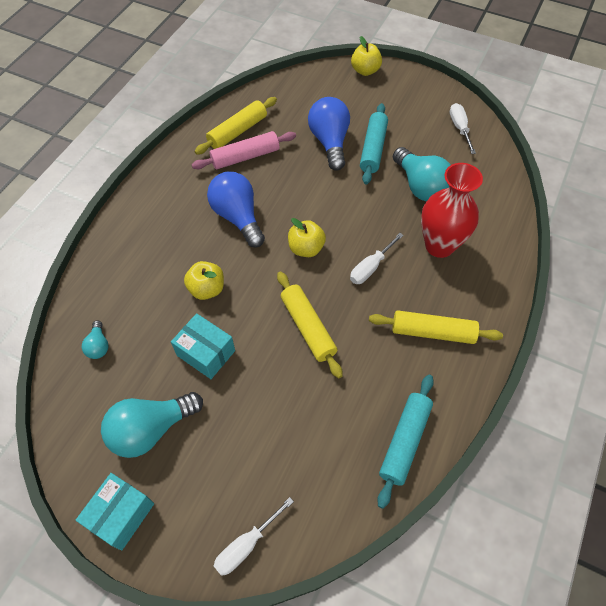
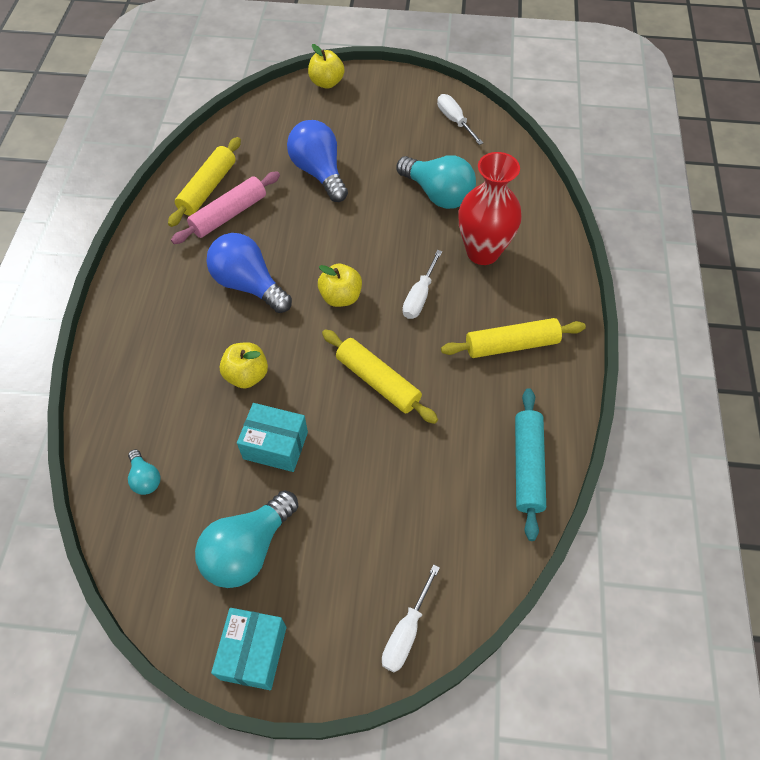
camera: 20 degrees left, 0 degrees up
turquoise rolling pin [360,103,388,184] -> none

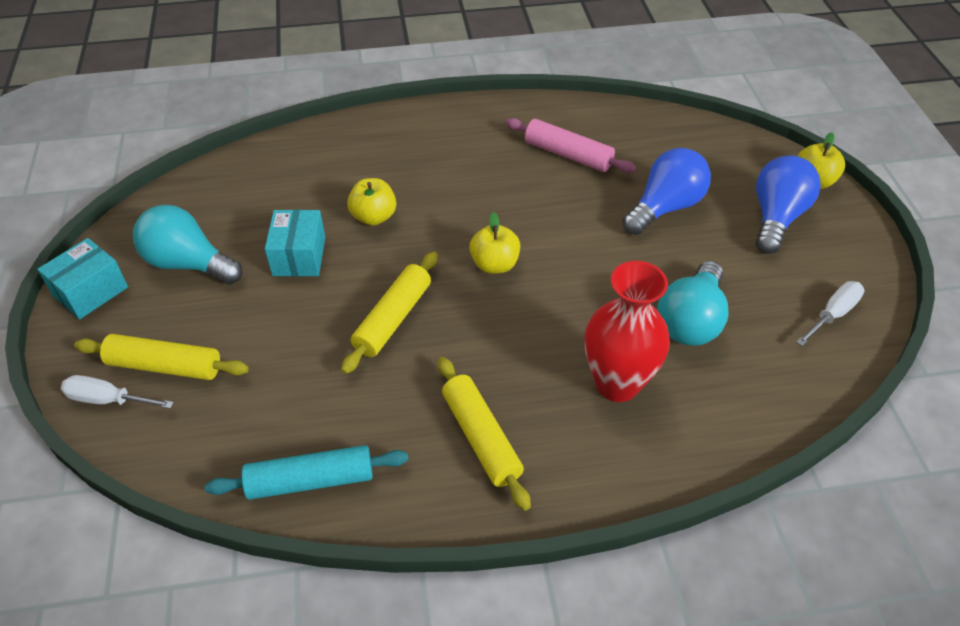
camera: 75 degrees right, 10 degrees down
turquoise light bulb [128,449,160,495] -> none
yellow rolling pin [168,137,241,227] -> yellow rolling pin moved to [74,334,249,380]
blue light bulb [206,233,292,313] -> blue light bulb moved to [756,155,821,254]
turquoise box [211,608,286,690] -> turquoise box turned 45 degrees counterclockwise [37,238,128,319]
white screwdriver [403,250,442,319] -> none

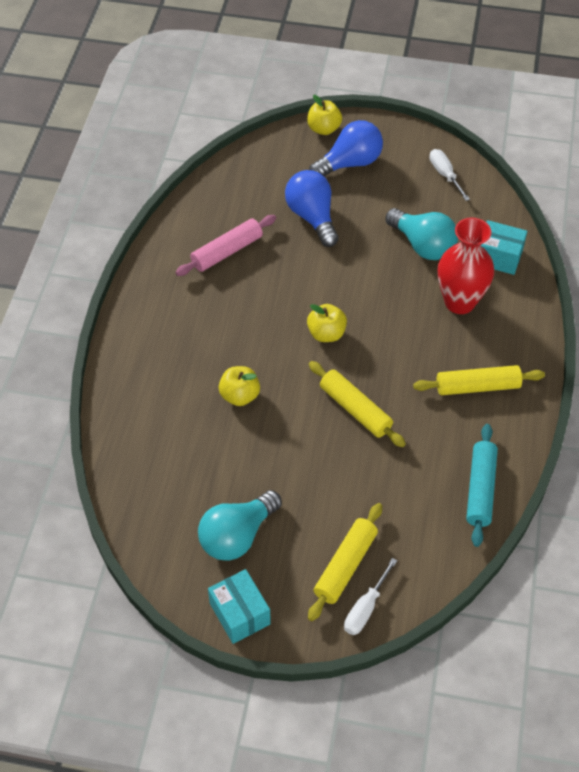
camera: 70 degrees left, 5 degrees up
turquoise box [265,210,325,276] -> turquoise box moved to [481,220,527,275]
blue light bulb [756,155,821,254] -> blue light bulb turned 105 degrees clockwise [309,120,383,177]

